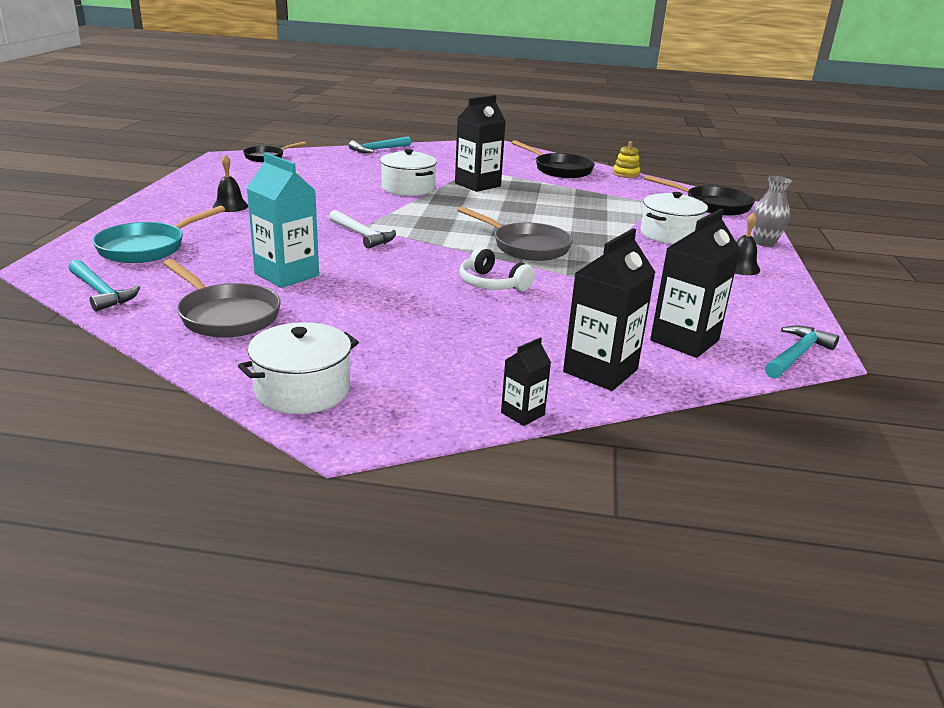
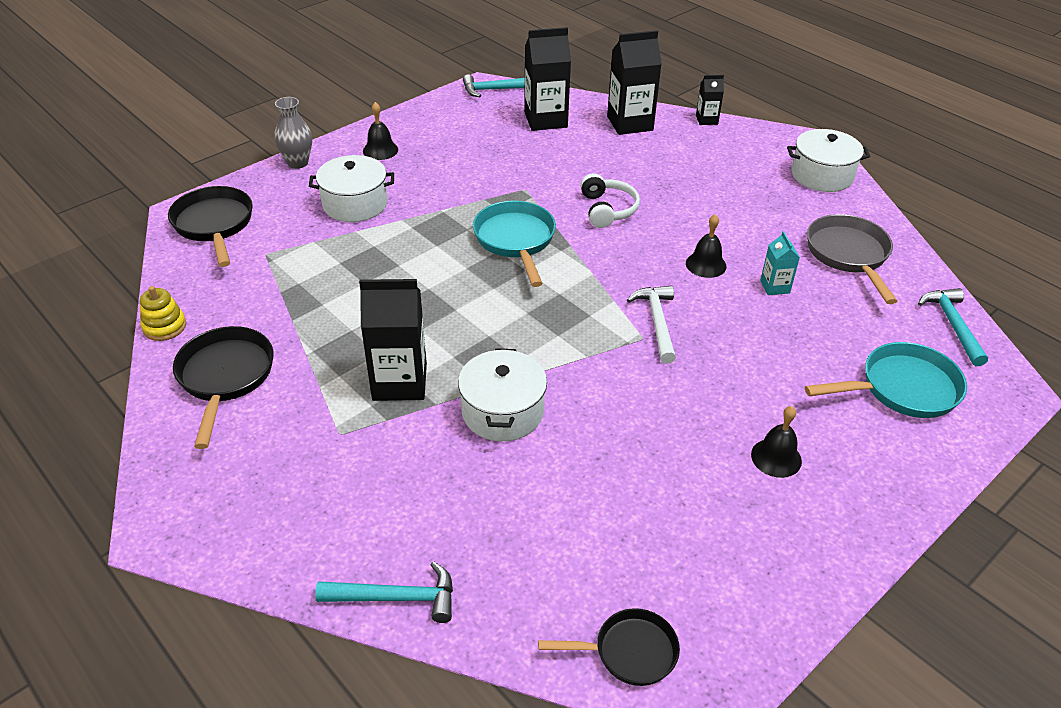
camera: 140 degrees left, 15 degrees up
turquoise carton [247,153,319,288] -> turquoise carton [760,231,800,295], size x0.51
grey pan [457,206,573,261] -> turquoise pan [473,201,556,287]
none -> black bell [686,214,727,278]

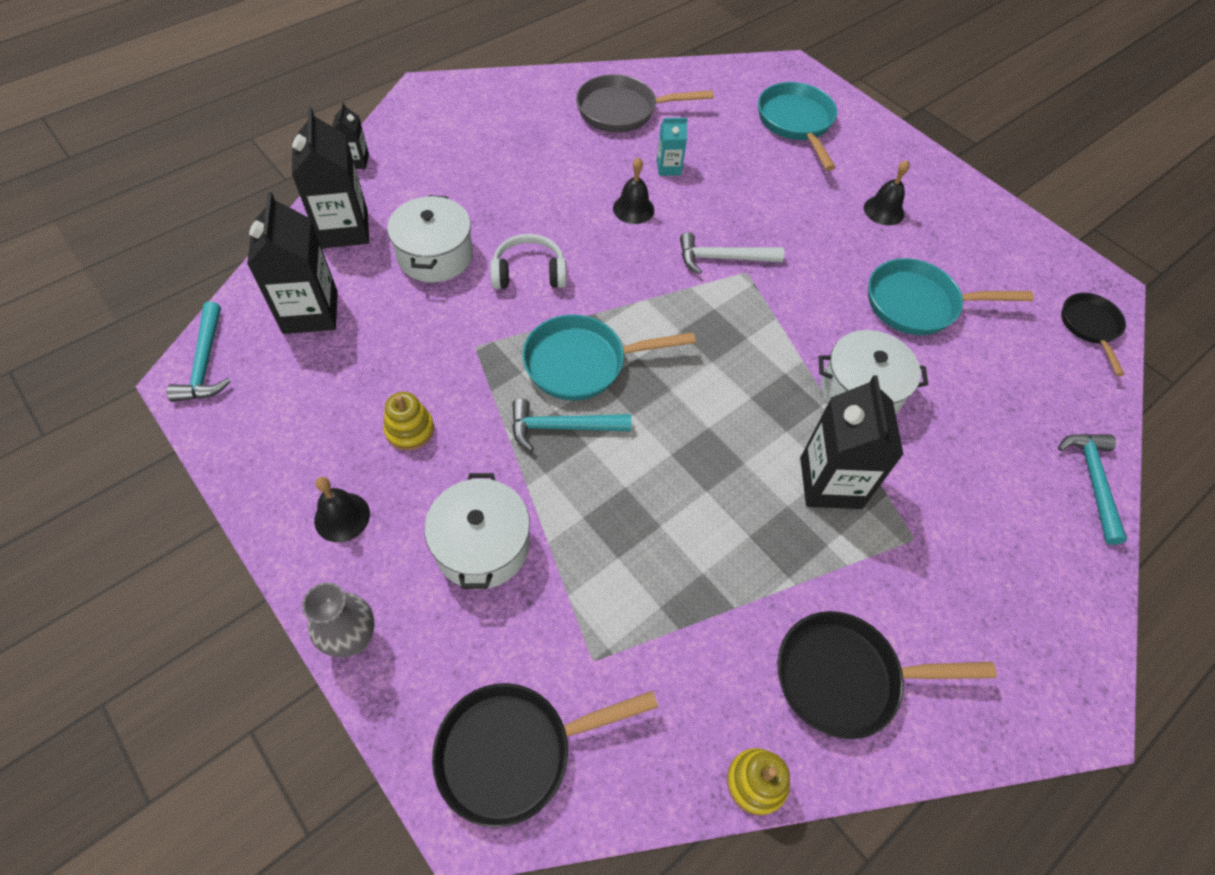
camera: 90 degrees left, 15 degrees up
white pot [787,129,870,192] -> white pot moved to [387,195,473,282]
turquoise hammer [918,288,988,366] -> turquoise hammer moved to [512,398,632,451]
none -> yellow stacking toy [383,392,434,450]
none -> turquoise pan [868,258,1034,335]

